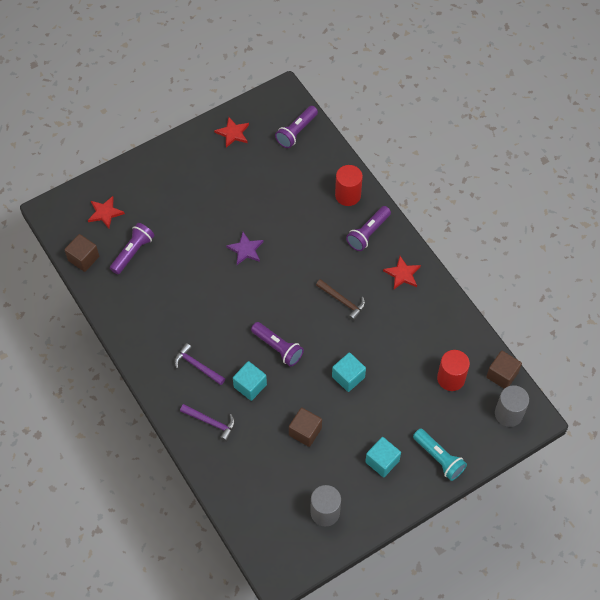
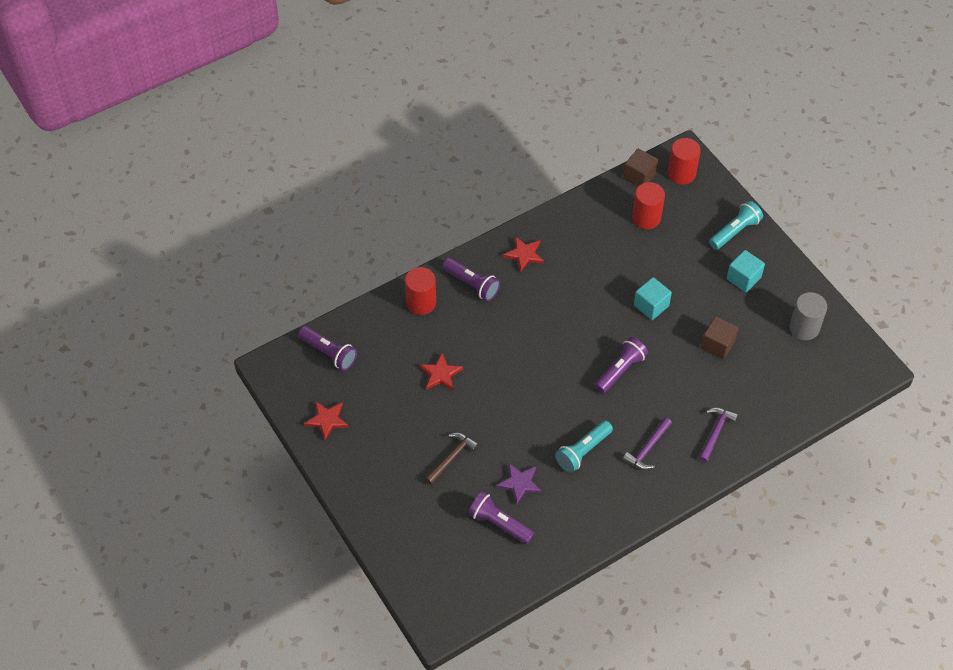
camera: 90 degrees left, 5 degrees down
brown cube [64,234,99,272] -> none
red star [88,196,125,229] -> red star moved to [420,353,463,390]
purple star [226,232,263,265] -> purple star moved to [496,463,542,504]
turquoise cube [233,361,267,401] -> none
brown hammer [316,279,365,321] -> brown hammer moved to [425,433,479,485]
grey cylinder [495,385,529,427] -> red cylinder [668,138,701,185]
none -> turquoise flashlight [555,421,613,473]

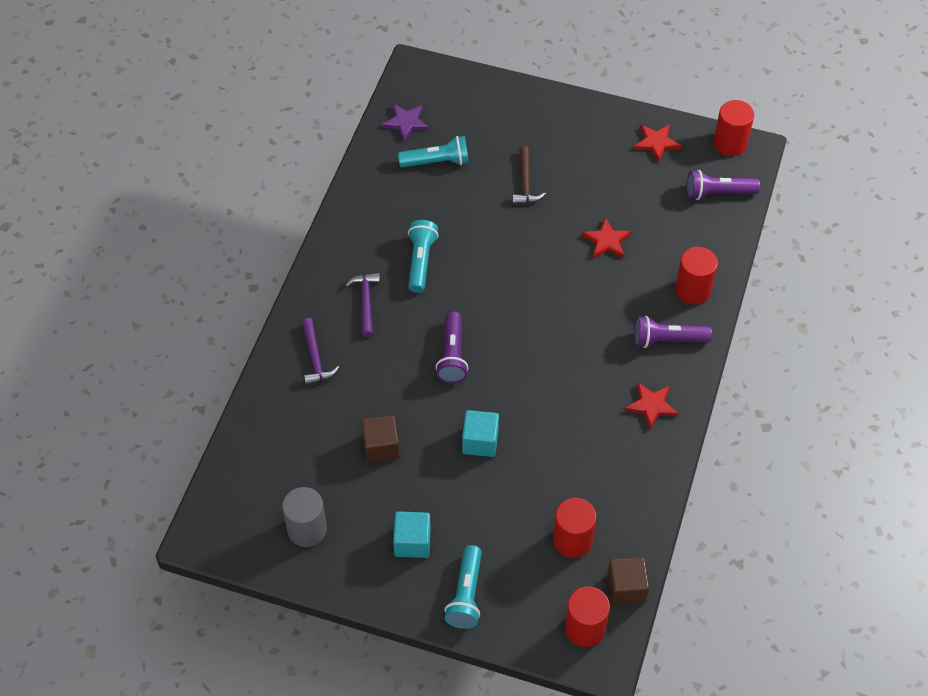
camera: 140 degrees right, 0 degrees up
purple flashlight [468,491,534,544] -> turquoise flashlight [398,136,469,168]
purple star [496,463,542,504] -> purple star moved to [382,104,429,141]
none -> red cylinder [714,100,754,156]

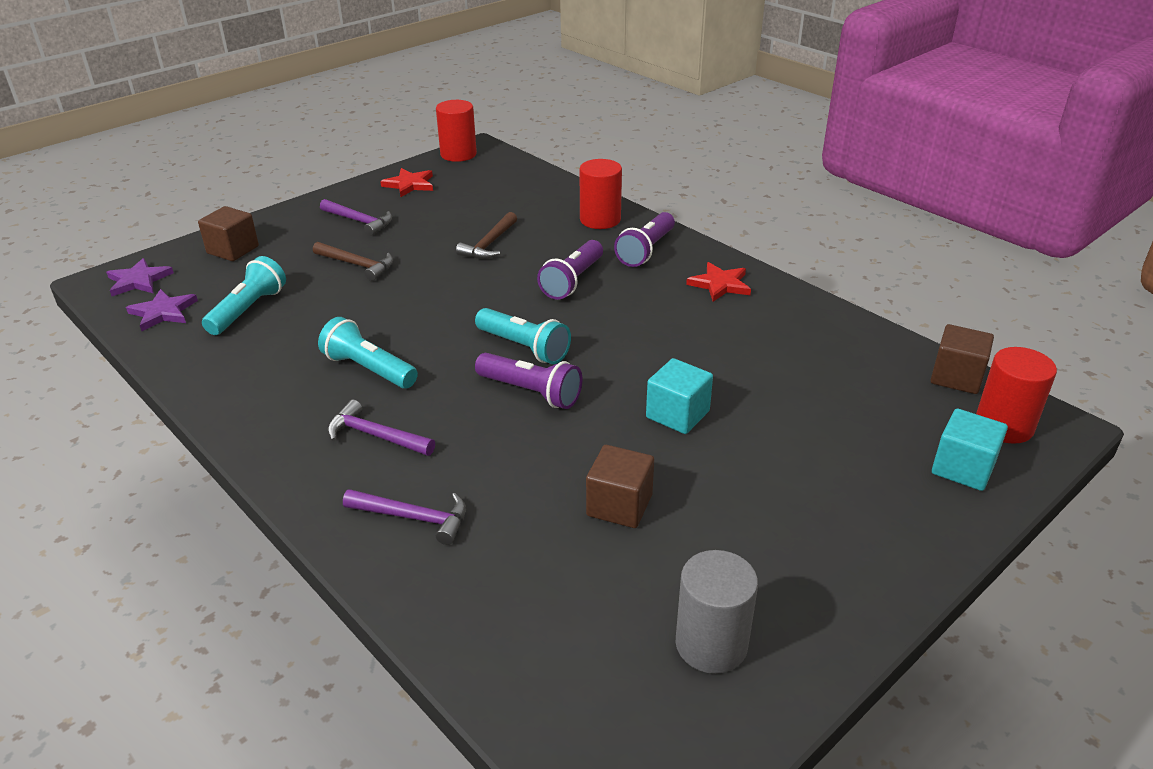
camera: 60 degrees left, 20 degrees down
turquoise cube [393,511,431,558] -> turquoise cube moved to [932,409,1008,491]
turquoise flashlight [445,545,482,629] -> turquoise flashlight moved to [475,308,571,364]
red cylinder [553,498,596,558] -> none
red star [582,217,632,259] -> brown hammer [456,212,517,259]
purple flashlight [687,170,760,200] -> purple flashlight moved to [537,240,603,300]
none -> purple star [106,258,174,296]
none -> brown cube [198,206,259,261]
none -> purple hammer [320,199,392,236]

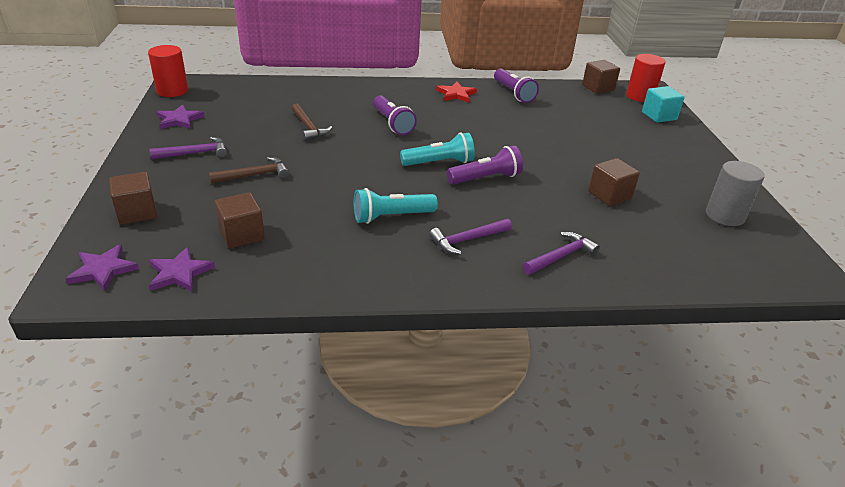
camera: 55 degrees left, 0 degrees up
turquoise flashlight [202,256,286,335] -> brown cube [214,192,265,249]
red star [380,168,433,197] -> purple star [156,104,205,129]
red cylinder [580,159,622,229] -> none
purple flashlight [614,212,675,267] -> purple flashlight moved to [494,69,539,103]
turquoise cube [646,358,713,434] -> none

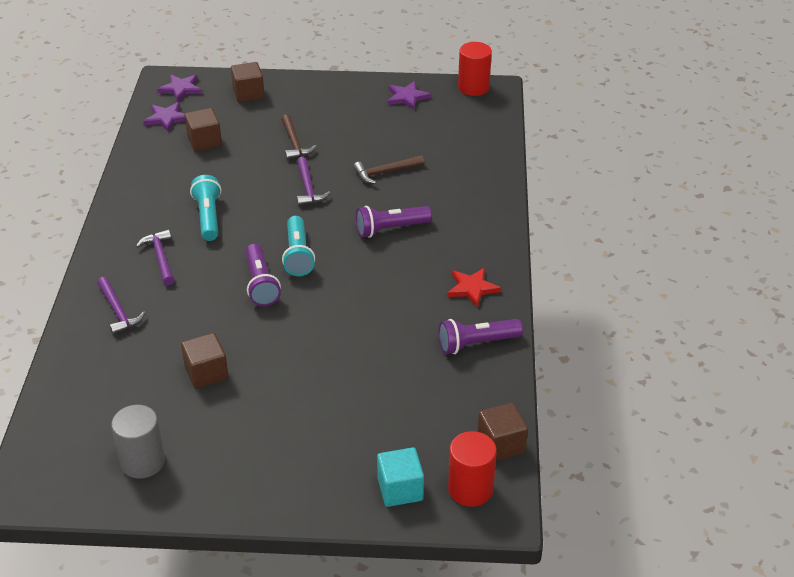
camera: 100 degrees right, 5 degrees up
purple hammer [149,137,227,159] -> purple hammer moved to [297,157,330,206]

